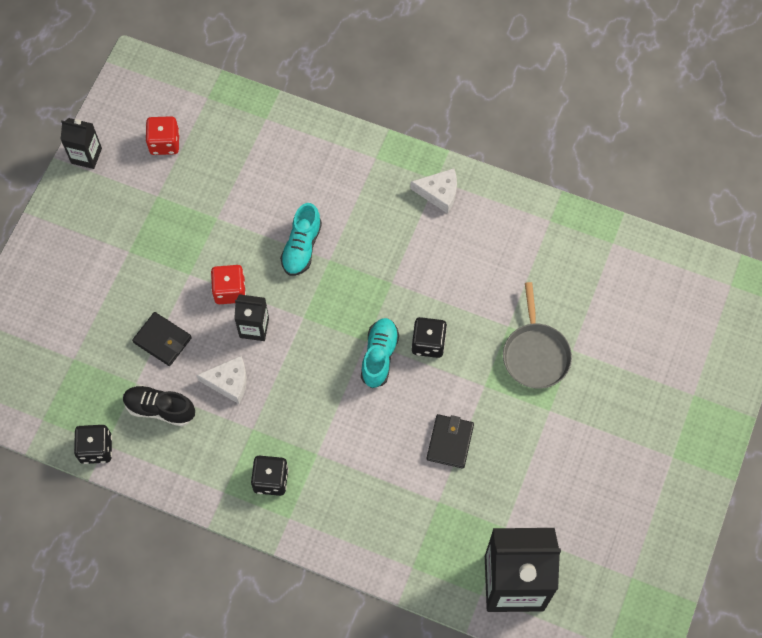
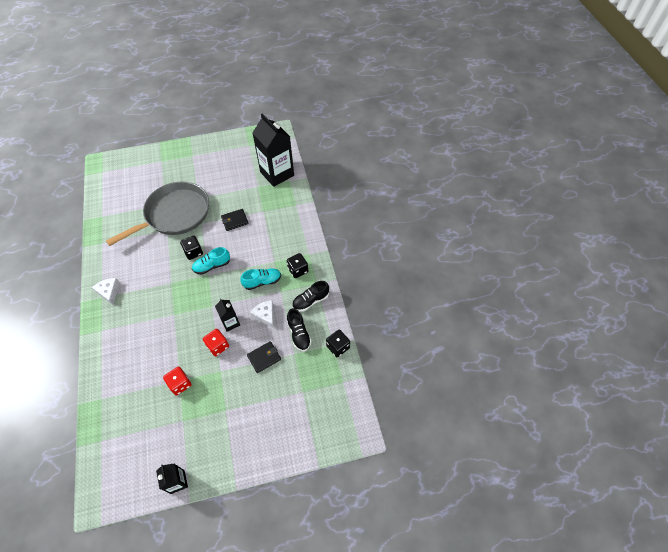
camera: 125 degrees left, 10 degrees down
black wallet [132,312,192,366] -> black wallet turned 60 degrees clockwise [247,341,281,373]
red dice [145,116,180,155] -> red dice moved to [163,367,192,395]
turquoise shoe [280,203,322,276] -> turquoise shoe moved to [240,268,281,290]
grey pan [503,282,572,389] -> grey pan [106,182,209,246], size x1.92
none -> black shoe [292,281,329,312]

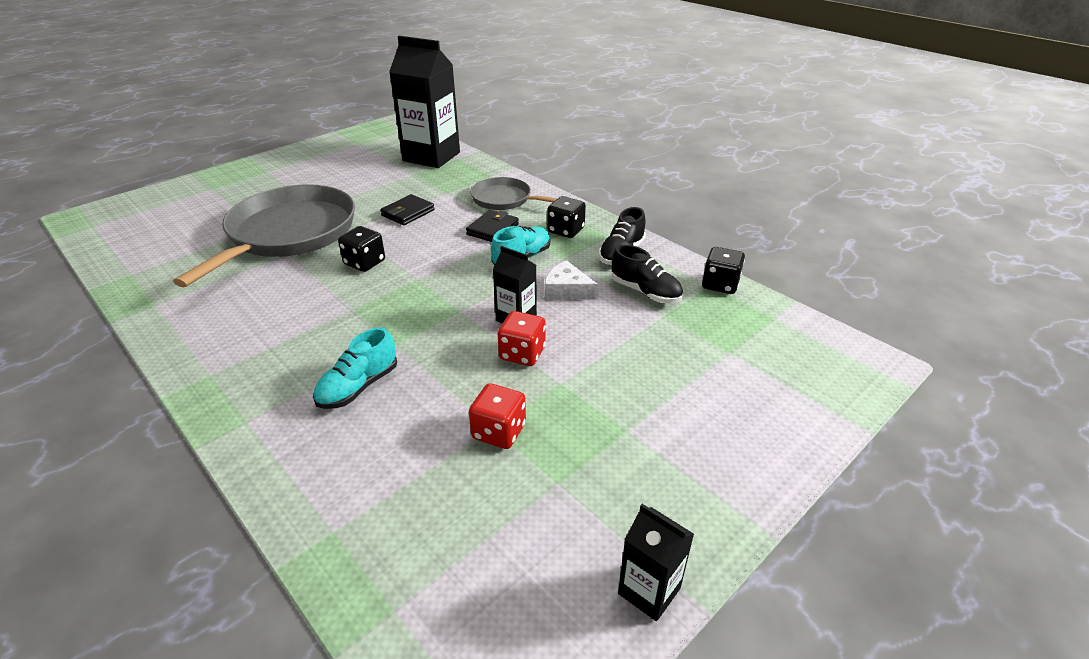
camera: 30 degrees left, 20 degrees down
white cheese [92,278,120,305] -> none
turquoise shoe [192,247,230,275] -> turquoise shoe moved to [313,327,397,409]
black wallet [247,341,281,373] -> black wallet moved to [466,210,519,242]
none -> grey pan [470,177,558,210]

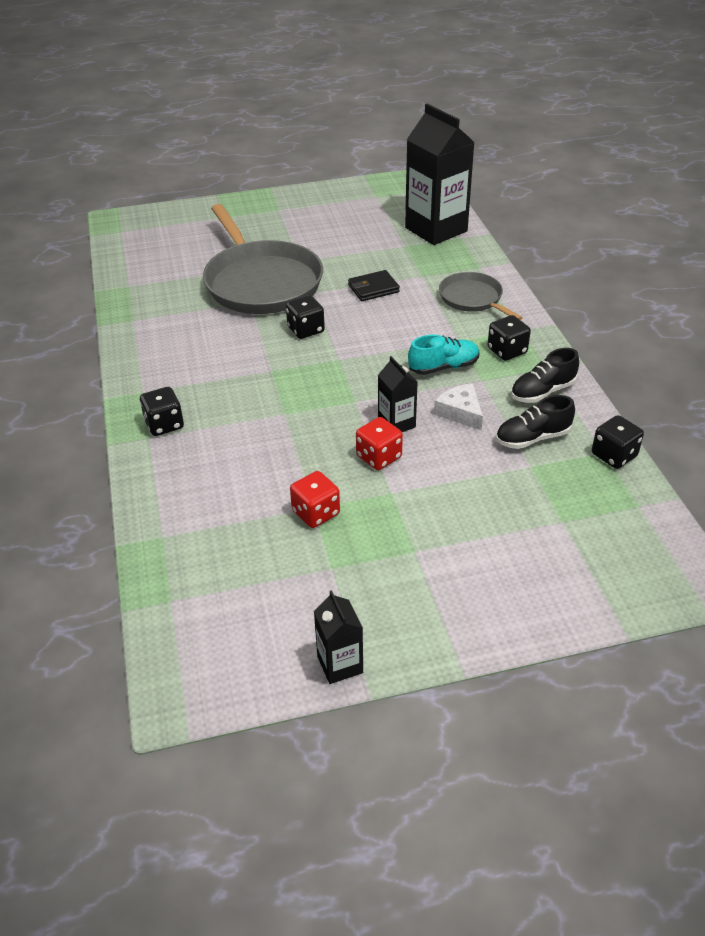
camera: 30 degrees right, 5 degrees up
grey pan [173,184,355,288] -> grey pan turned 105 degrees clockwise [203,204,323,314]
turquoise shoe [313,327,397,409] -> none
black wallet [466,210,519,242] -> none
black shoe [612,245,683,303] -> black shoe turned 90 degrees clockwise [496,395,575,449]
none -> black dice [140,387,184,436]

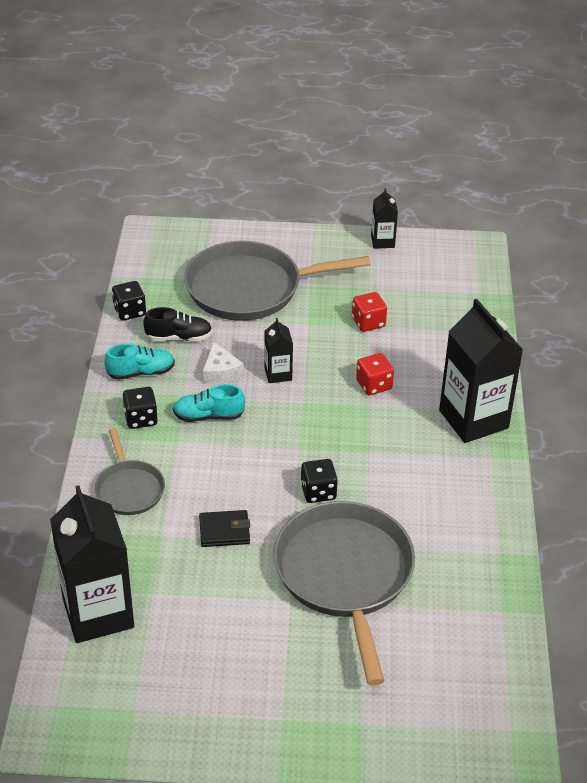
camera: 165 degrees left, 0 degrees up
black dice [140,387,184,436] -> black carton [439,299,523,443]
red dice [356,417,403,470] -> red dice moved to [356,353,394,395]
black shoe [511,348,579,403] -> turquoise shoe [104,344,175,380]
none -> grey pan [184,241,370,321]

